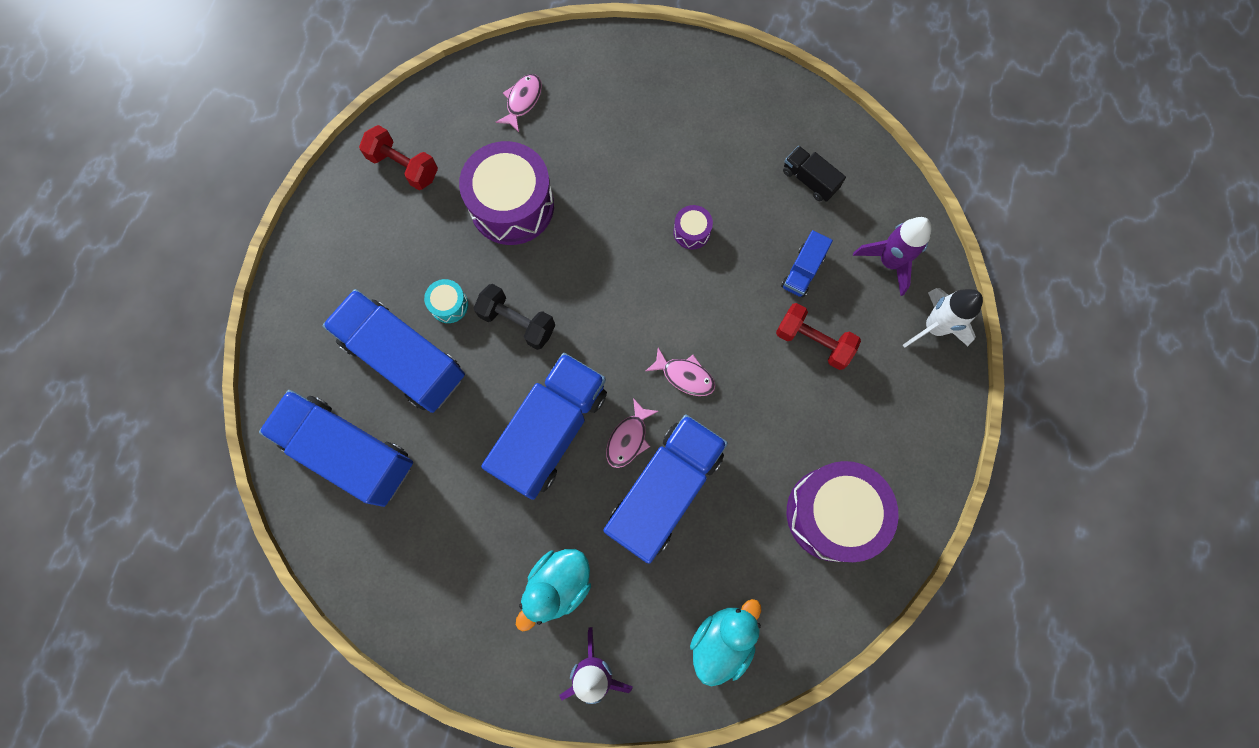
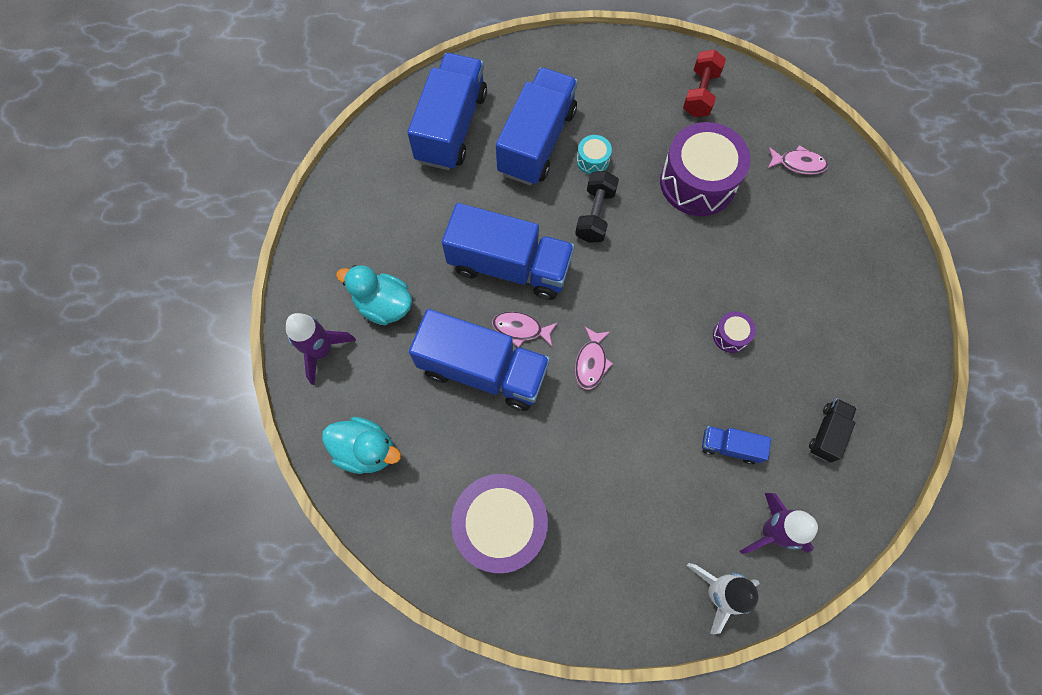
camera: 75 degrees right, 5 degrees down
red dumbbell [776,303,861,370] -> none

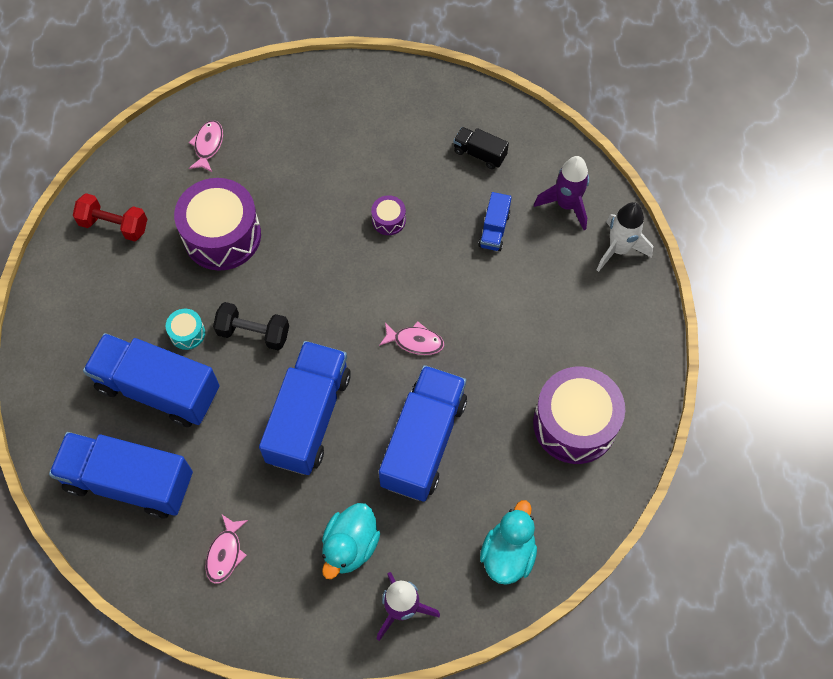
camera: 90 degrees left, 5 degrees down
pink fish [492,312,558,347] -> pink fish moved to [206,515,248,584]

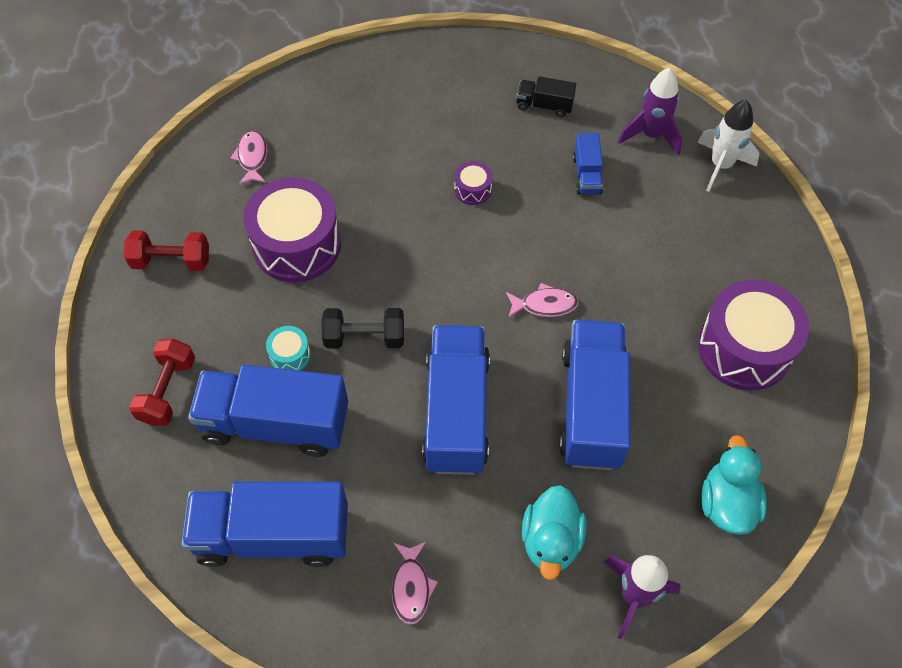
camera: 15 degrees left, 5 degrees down
none -> red dumbbell [129,338,195,426]

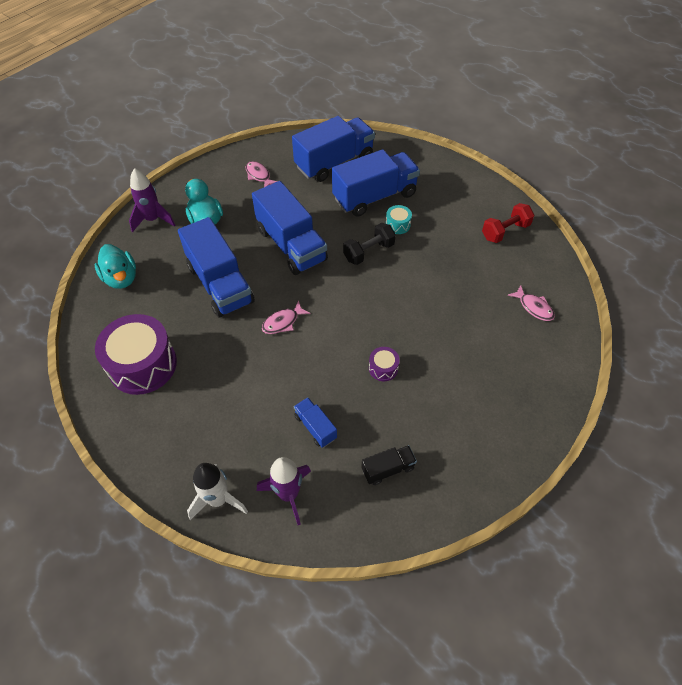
camera: 145 degrees right, 5 degrees down
red dumbbell [129,338,195,426] -> none
purple drum [243,177,341,282] -> none

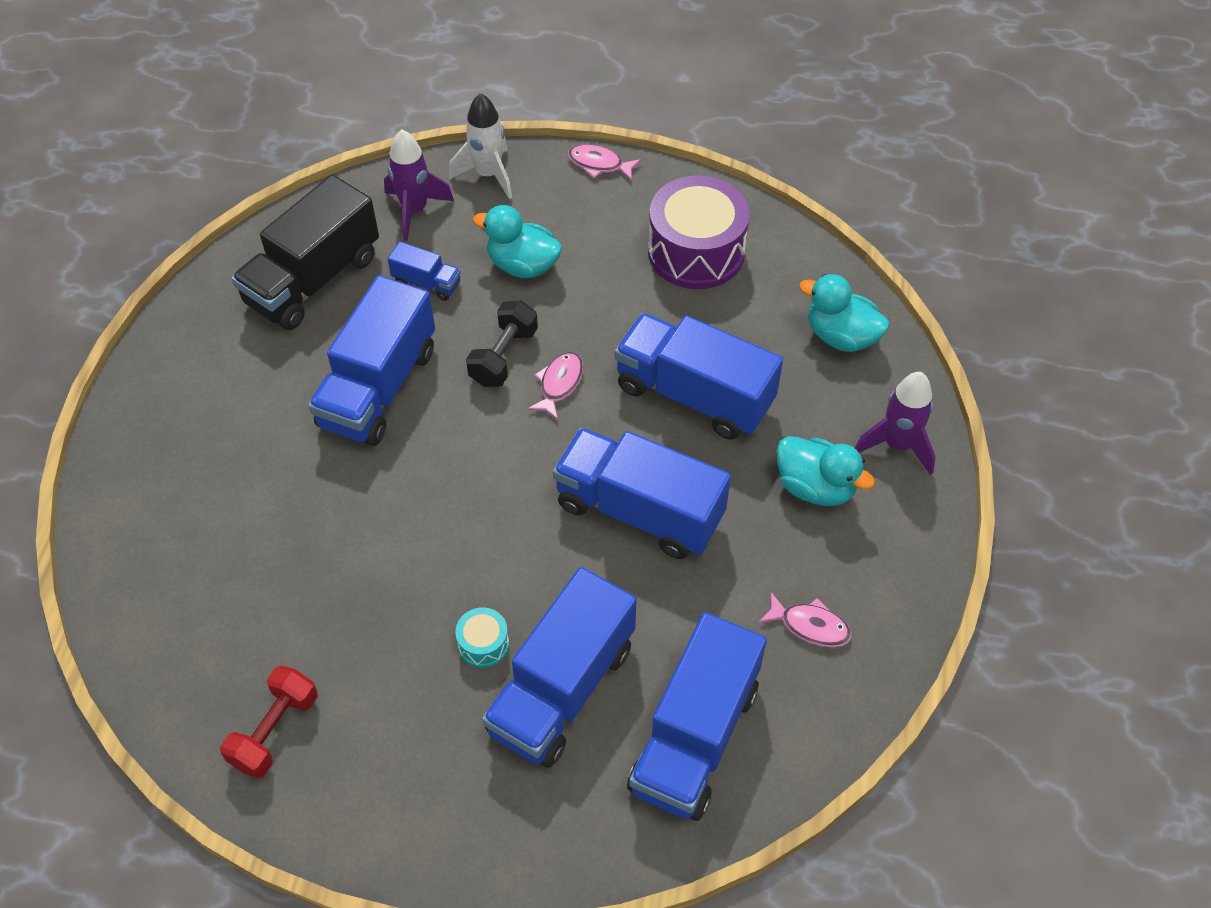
camera: 150 degrees right, 0 degrees up
black dumbbell [343,223,396,265] -> black dumbbell moved to [466,300,538,387]
black truck [361,445,417,485] -> black truck [231,175,379,330], size x2.16
purple drum [369,347,400,381] -> blue truck [308,275,435,446]
pink fish [507,285,555,321] -> pink fish moved to [568,145,641,181]
none -> turquoise duck [473,205,562,278]

